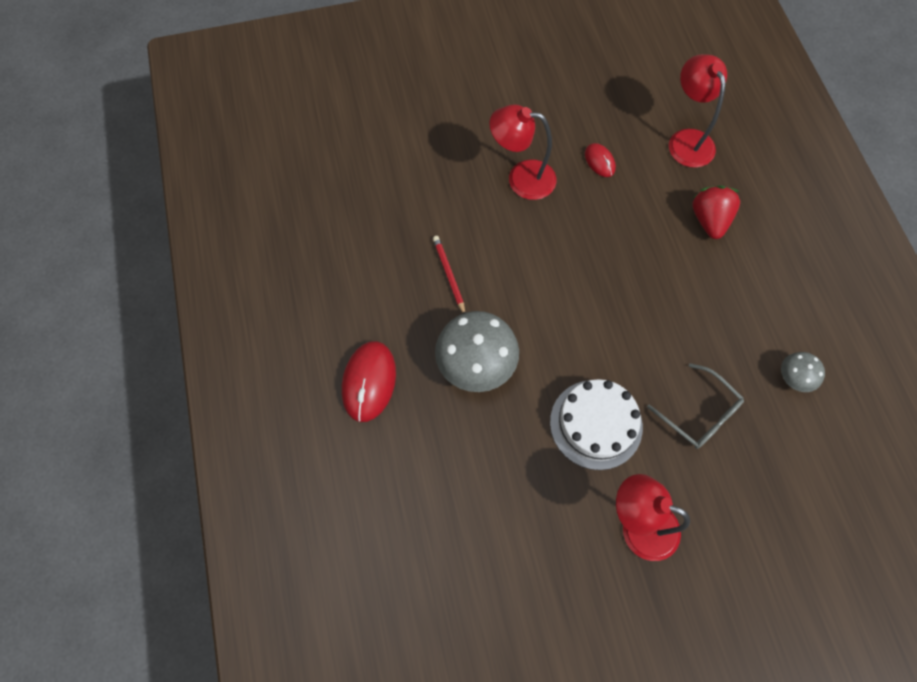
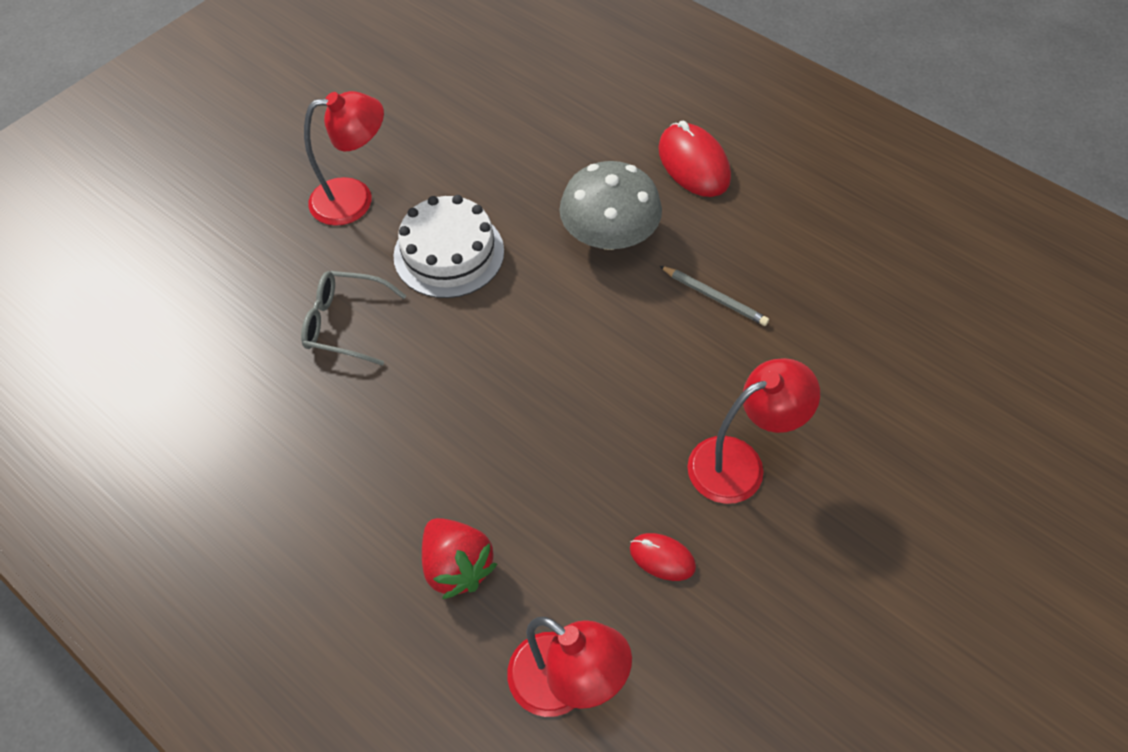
camera: 145 degrees right, 10 degrees down
red pencil [433,236,465,314] -> grey pencil [660,266,769,326]
grey mushroom [781,352,825,392] -> none

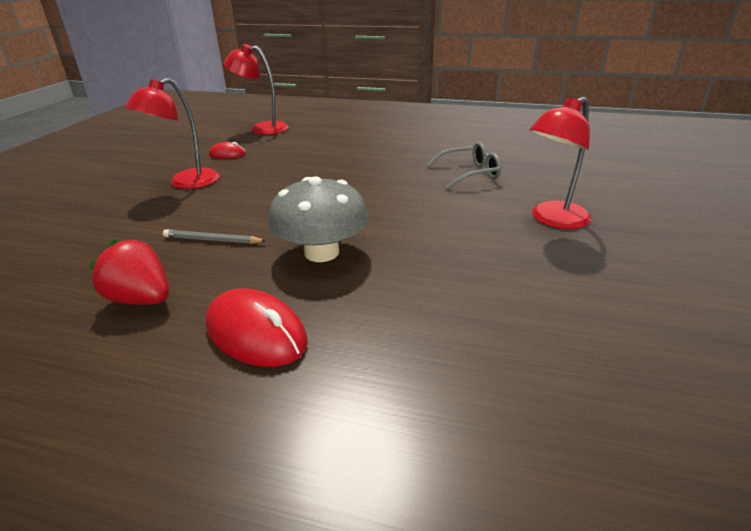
camera: 155 degrees right, 25 degrees down
white cake [393,195,504,298] -> none
red strawberry [422,518,497,599] -> red strawberry moved to [88,239,169,305]

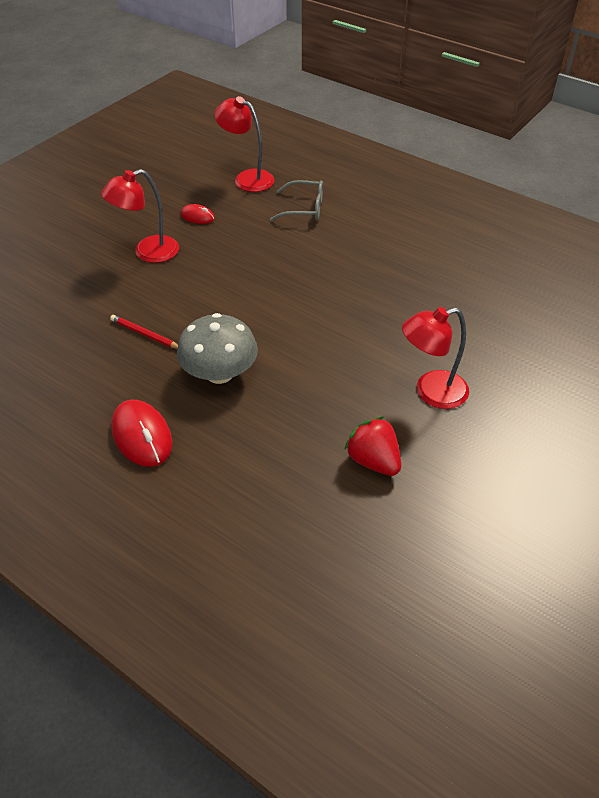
camera: 20 degrees right, 15 degrees up
red strawberry [88,239,169,305] -> red strawberry moved to [344,416,401,476]
grey pencil [163,229,266,244] -> red pencil [110,315,178,349]
grey glasses [427,142,501,189] -> grey glasses moved to [270,180,323,221]

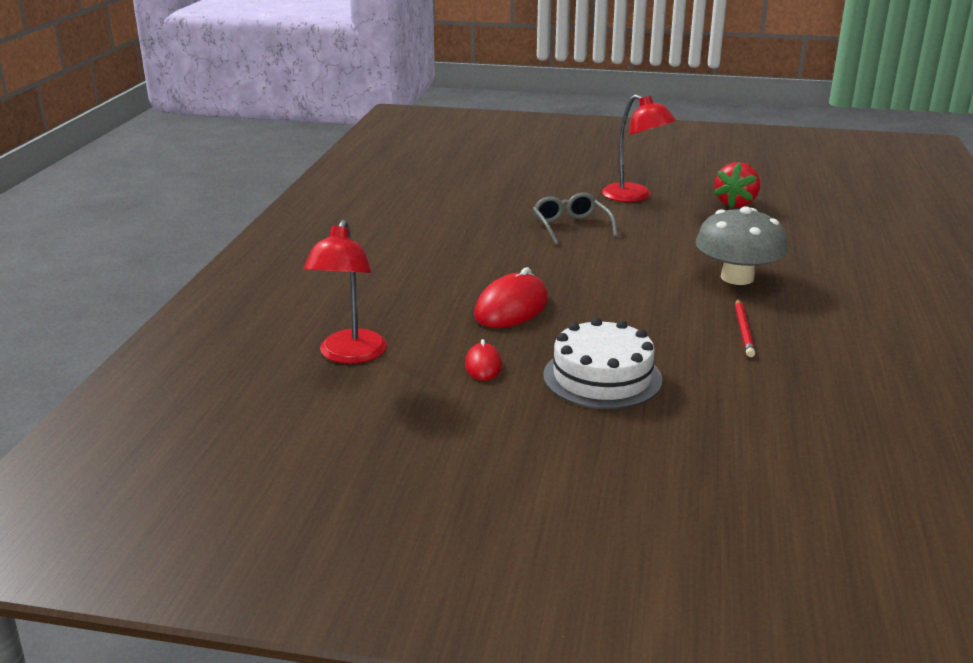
camera: 115 degrees left, 20 degrees down
red lamp [101,169,179,263] -> white cake [543,318,662,409]
red mouse [111,400,172,467] -> red mouse moved to [474,267,548,328]
grey glasses [270,180,323,221] -> grey glasses moved to [533,192,618,245]

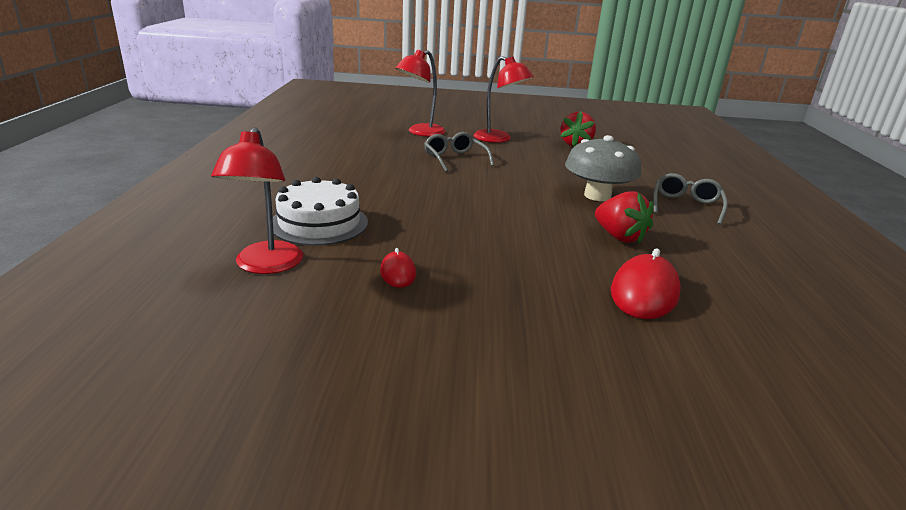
camera: 10 degrees left, 0 degrees up
red mouse [474,267,548,328] -> red mouse moved to [611,248,681,319]
white cake [543,318,662,409] -> white cake moved to [273,177,368,246]
red pencil [735,299,755,357] -> red strawberry [595,191,653,243]
none -> red lamp [395,50,446,137]
none -> grey glasses [653,173,728,225]

